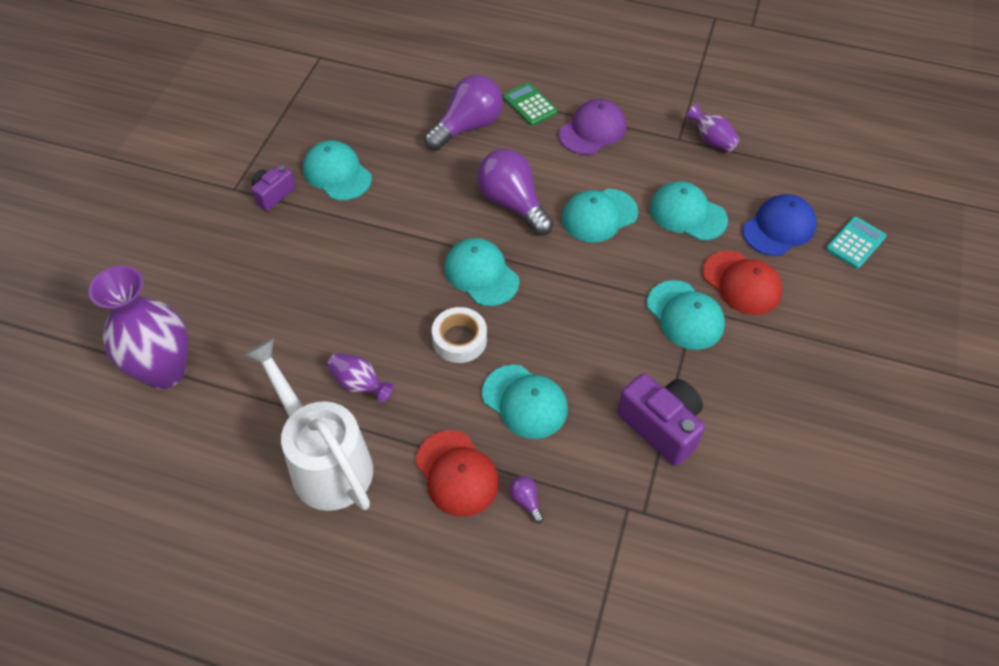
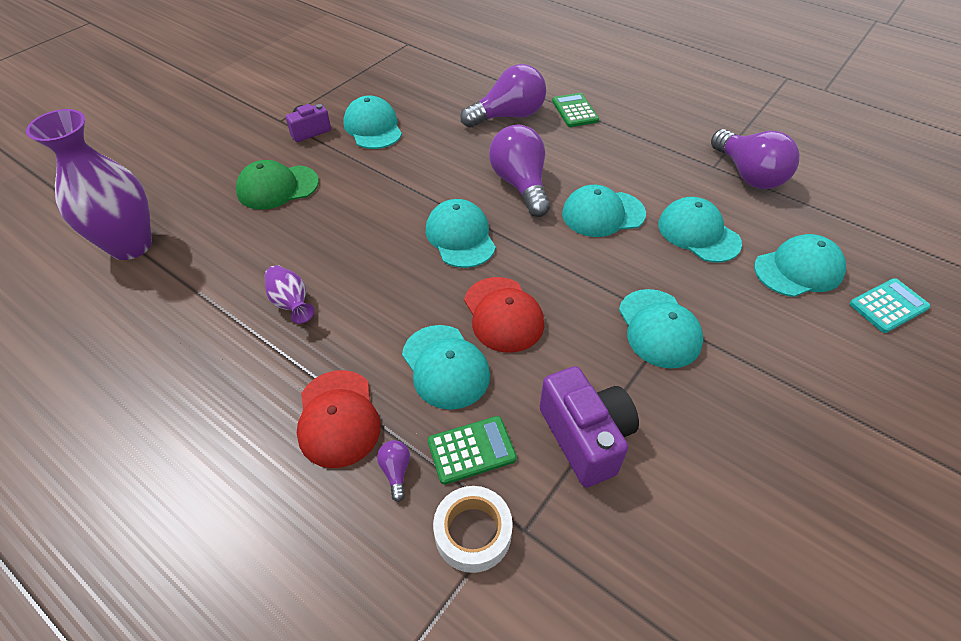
camera: 20 degrees right, 5 degrees down
white watering can [244,338,373,511] -> none
white tape [432,307,487,363] -> white tape moved to [433,486,513,573]
purple cap [559,99,626,155] -> none
purple vase [686,104,740,152] -> purple light bulb [711,129,800,189]
red cap [703,250,782,315] -> red cap moved to [464,277,544,353]
blue cap [742,194,816,256] -> turquoise cap [754,234,846,297]
none -> green cap [236,160,319,210]
none -> green calculator [428,416,517,485]

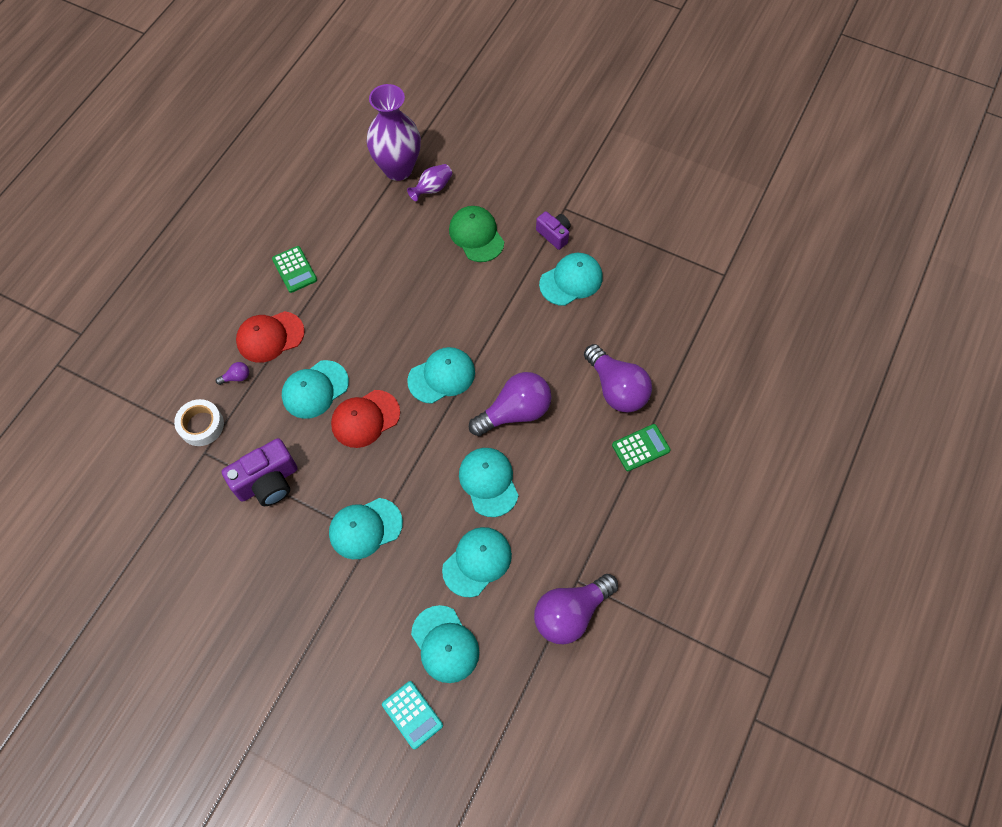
camera: 80 degrees right, 15 degrees up
purple vase [265,265,315,324] -> purple vase moved to [407,164,452,201]
green calculator [428,416,517,485] -> green calculator moved to [272,246,317,293]

